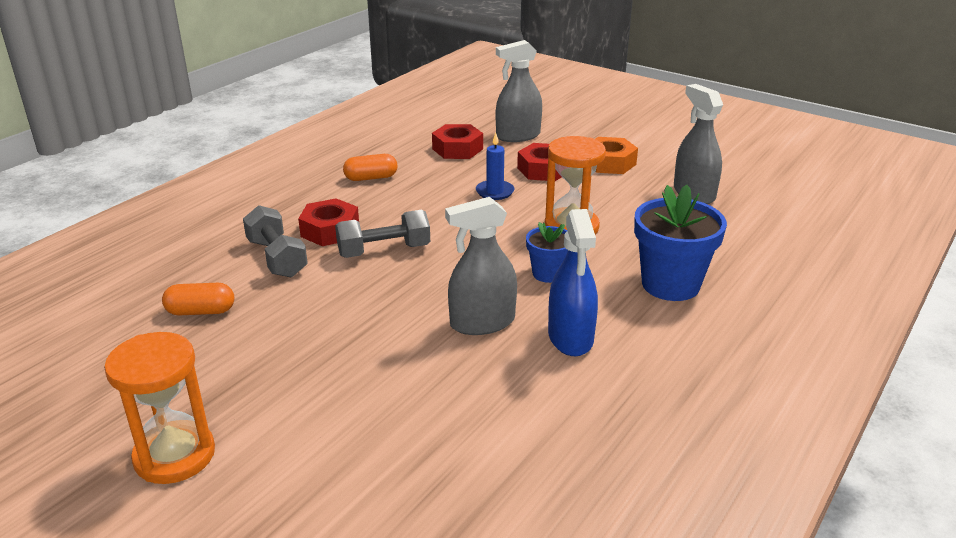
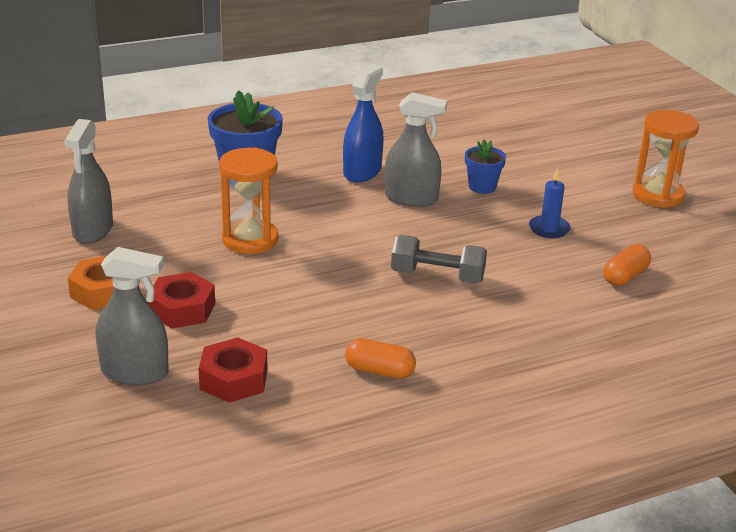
camera: 150 degrees left, 0 degrees up
orange capsule [162,283,234,315] -> orange capsule turned 75 degrees counterclockwise [604,244,651,286]
grey dumbbell [243,205,308,278] -> none
red nut [298,198,359,246] -> none
blue candle [476,133,514,200] -> blue candle moved to [529,168,571,239]
blue flower pot [526,222,568,283] -> blue flower pot moved to [465,139,506,194]

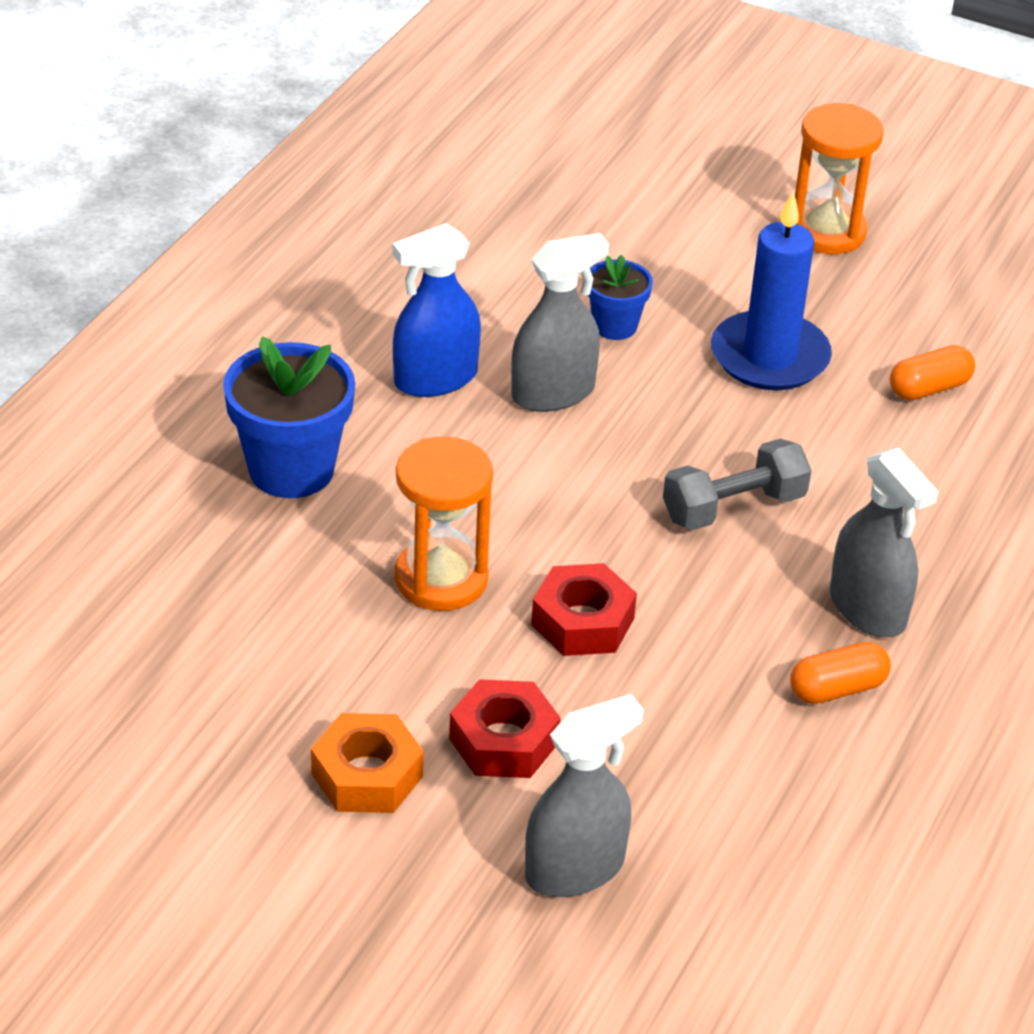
camera: 40 degrees left, 10 degrees up
grey spray bottle [65,119,113,244] -> grey spray bottle moved to [830,448,939,637]
red nut [198,338,268,403] -> red nut moved to [531,563,637,656]
blue spray bottle [343,65,384,182] -> blue spray bottle turned 105 degrees counterclockwise [392,223,481,397]
blue candle [529,168,571,239] -> blue candle [711,191,832,390], size x1.88
orange capsule [604,244,651,286] -> orange capsule turned 60 degrees clockwise [890,345,975,400]

